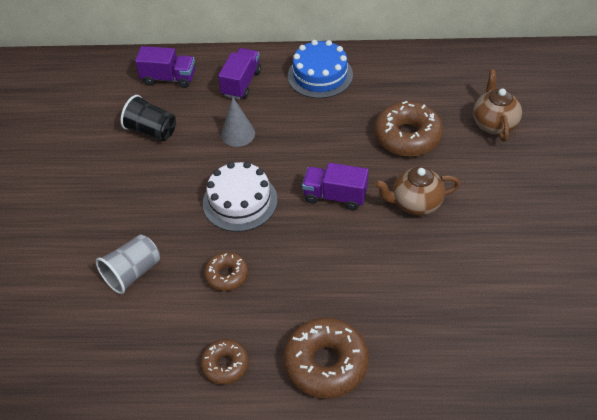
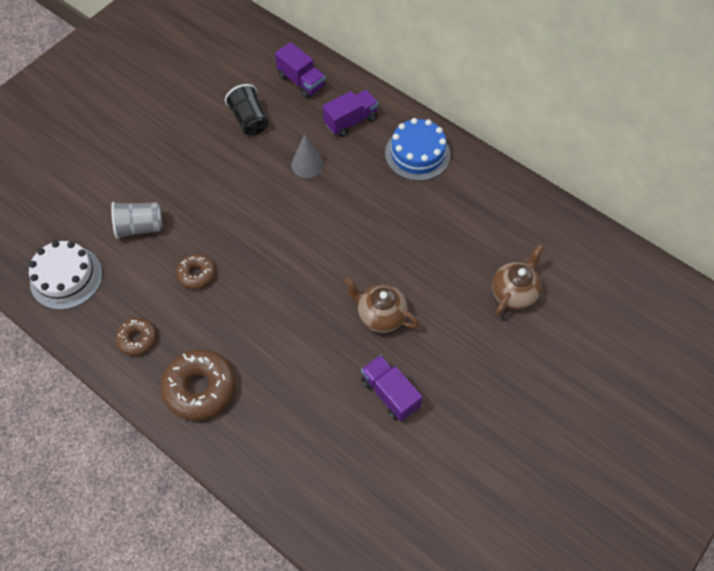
camera: 35 degrees right, 10 degrees up
white cake [203,162,277,232] -> white cake moved to [29,241,103,310]
purple truck [302,163,368,210] -> purple truck moved to [361,355,422,422]
brown donut [374,101,443,157] -> none

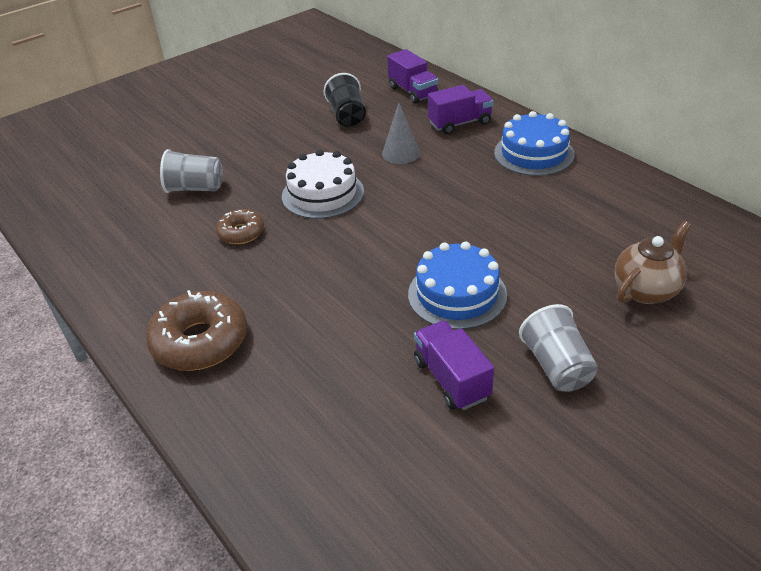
camera: 15 degrees right, 20 degrees down
white cake [29,241,103,310] -> white cake moved to [282,149,364,219]
brown donut [115,317,157,356] -> none
brown teapot [344,278,419,333] -> blue cake [408,241,507,330]
none -> grey cup [519,304,598,392]

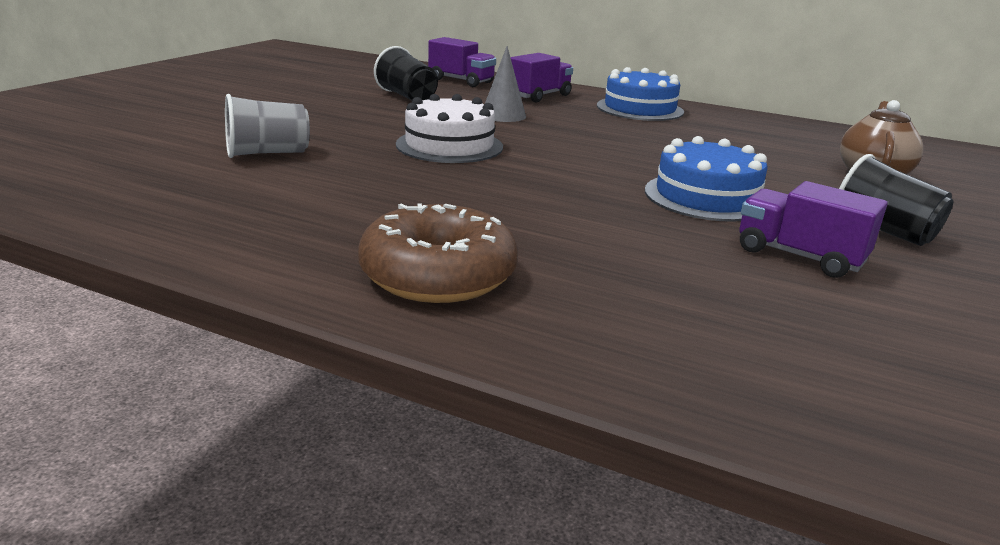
camera: 30 degrees left, 15 degrees down
brown donut [216,209,264,244] -> none
grey cup [519,304,598,392] -> black cup [839,154,953,246]

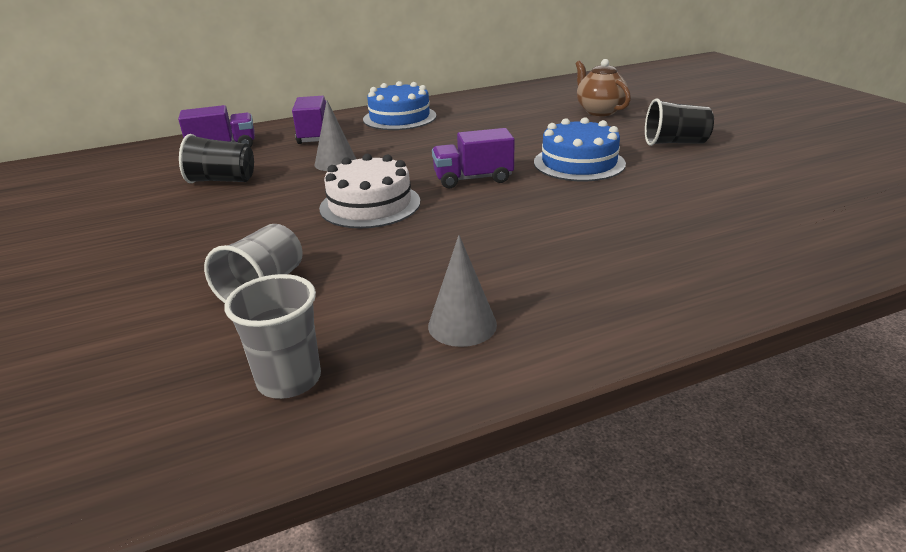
camera: 45 degrees left, 5 degrees up
brown donut [358,203,518,303] -> none
purple truck [739,181,888,278] -> purple truck moved to [432,128,515,188]
none -> grey cup [224,274,321,399]
none -> grey cone [428,235,497,347]

